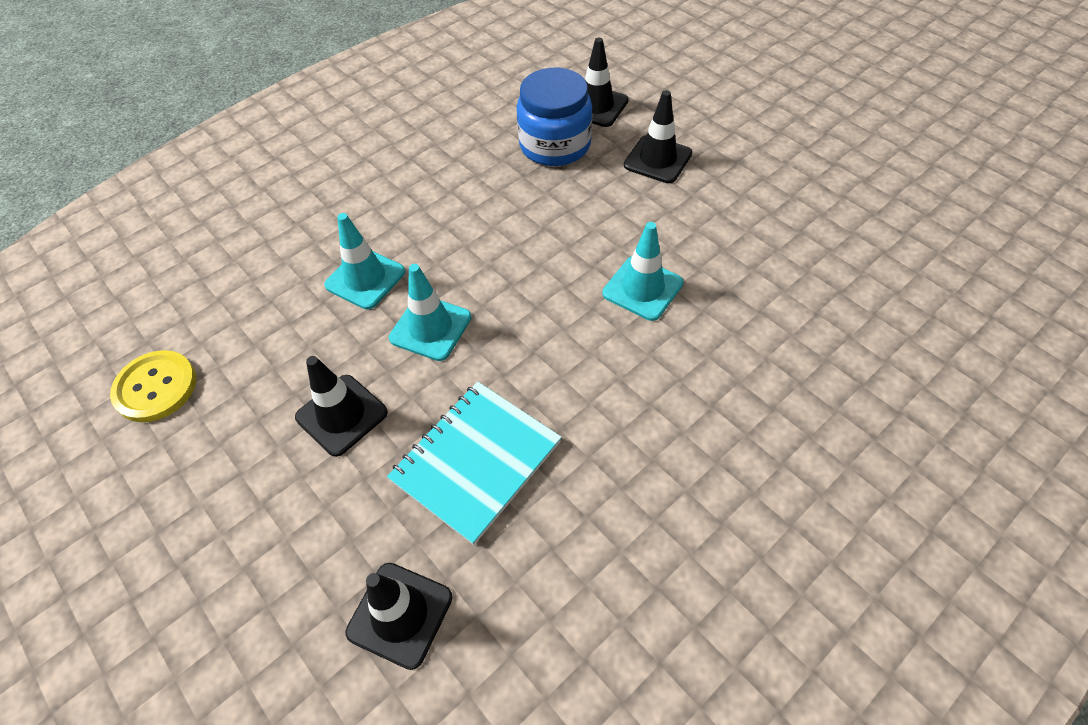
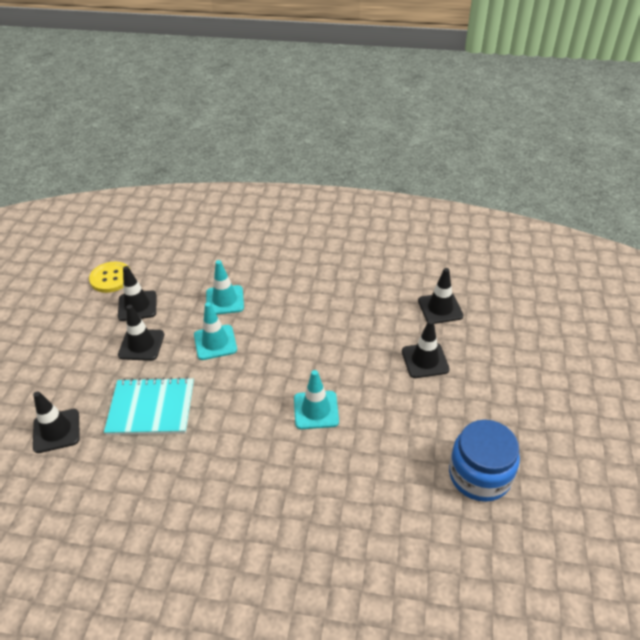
camera: 50 degrees right, 10 degrees down
blue jar [516,68,592,166] -> blue jar moved to [449,420,520,502]
none -> black traffic cone [118,266,156,321]

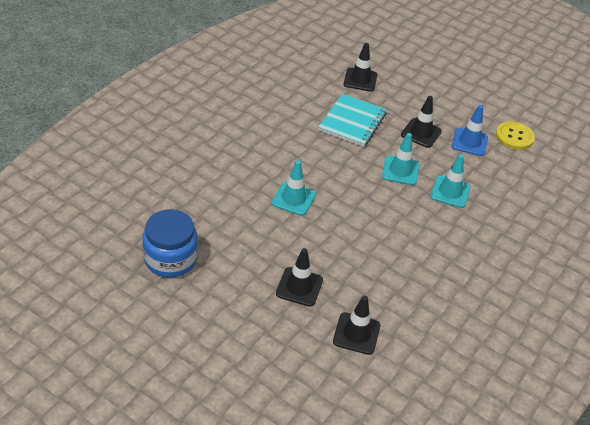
camera: 110 degrees right, 0 degrees up
black traffic cone [118,266,156,321] -> blue traffic cone [452,105,488,156]

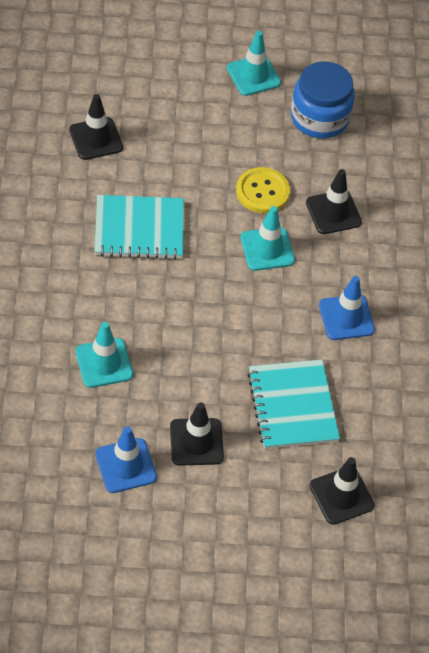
camera: 145 degrees right, 10 degrees up
black traffic cone [276,248,323,307] -> black traffic cone moved to [306,169,362,234]
turquoise traffic cone [382,133,419,185] -> turquoise traffic cone moved to [227,31,281,96]
yellow button [496,121,535,150] -> yellow button moved to [236,167,290,213]
none -> turquoise notebook [94,195,184,259]
none -> blue traffic cone [319,276,375,340]

